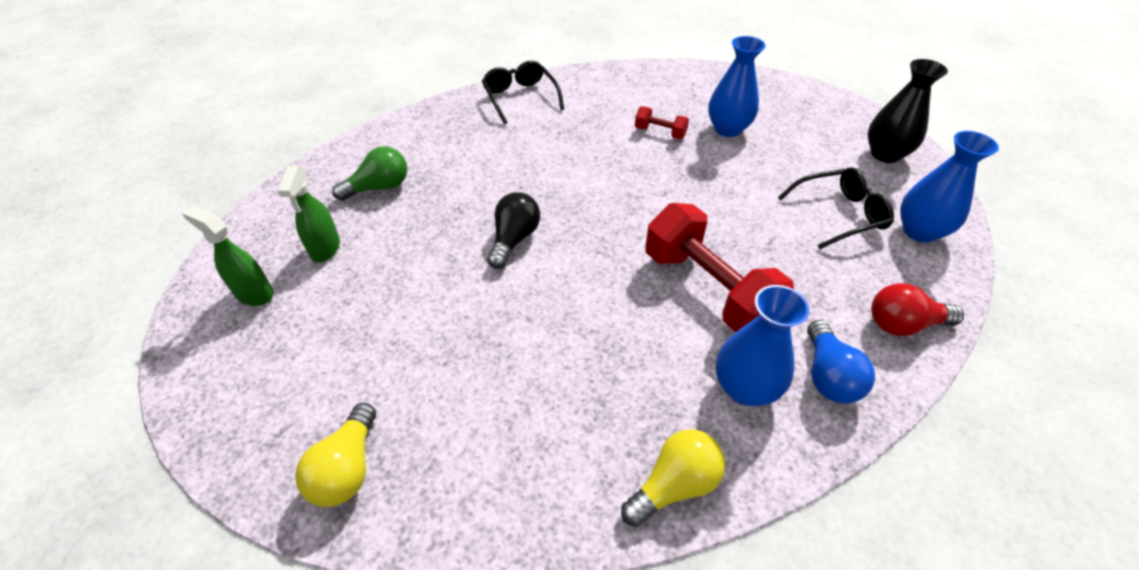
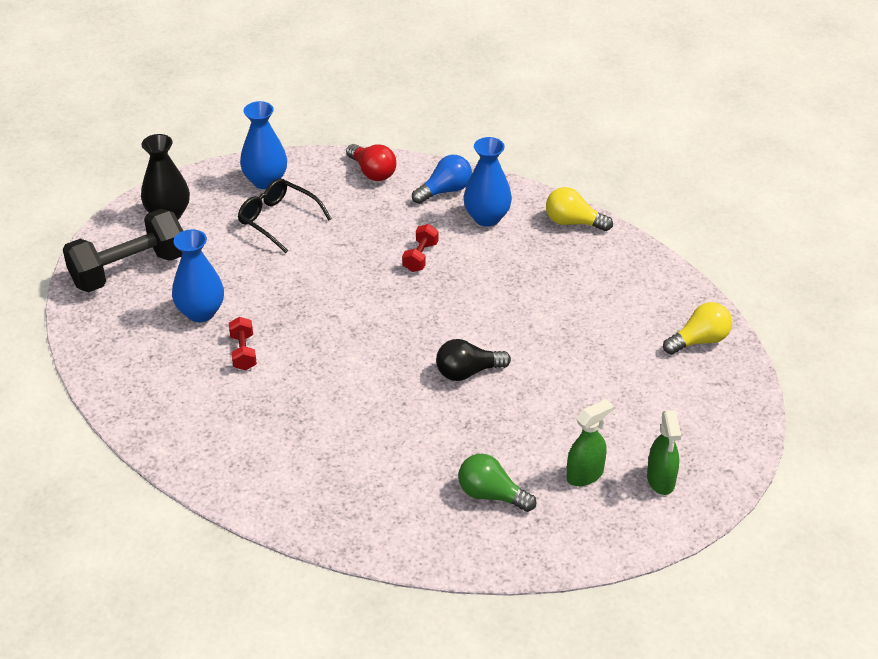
camera: 125 degrees left, 5 degrees down
black glasses [482,61,564,124] -> none
red dumbbell [645,203,794,332] -> red dumbbell [402,224,438,272], size x0.46
none -> black dumbbell [63,209,183,292]

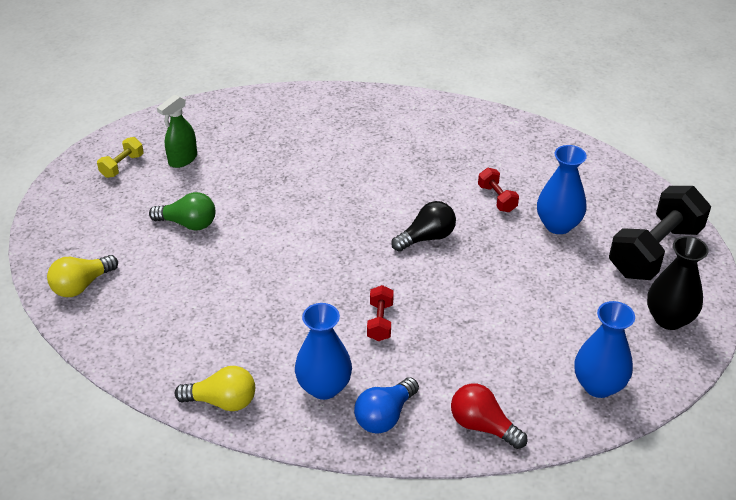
camera: 165 degrees right, 0 degrees up
black glasses [238,178,332,253] -> none
black light bulb [436,339,511,381] -> black light bulb moved to [391,201,456,252]
green light bulb [458,454,537,512] -> green light bulb moved to [149,192,215,230]
green spray bottle [647,410,681,495] -> yellow dumbbell [97,137,144,178]

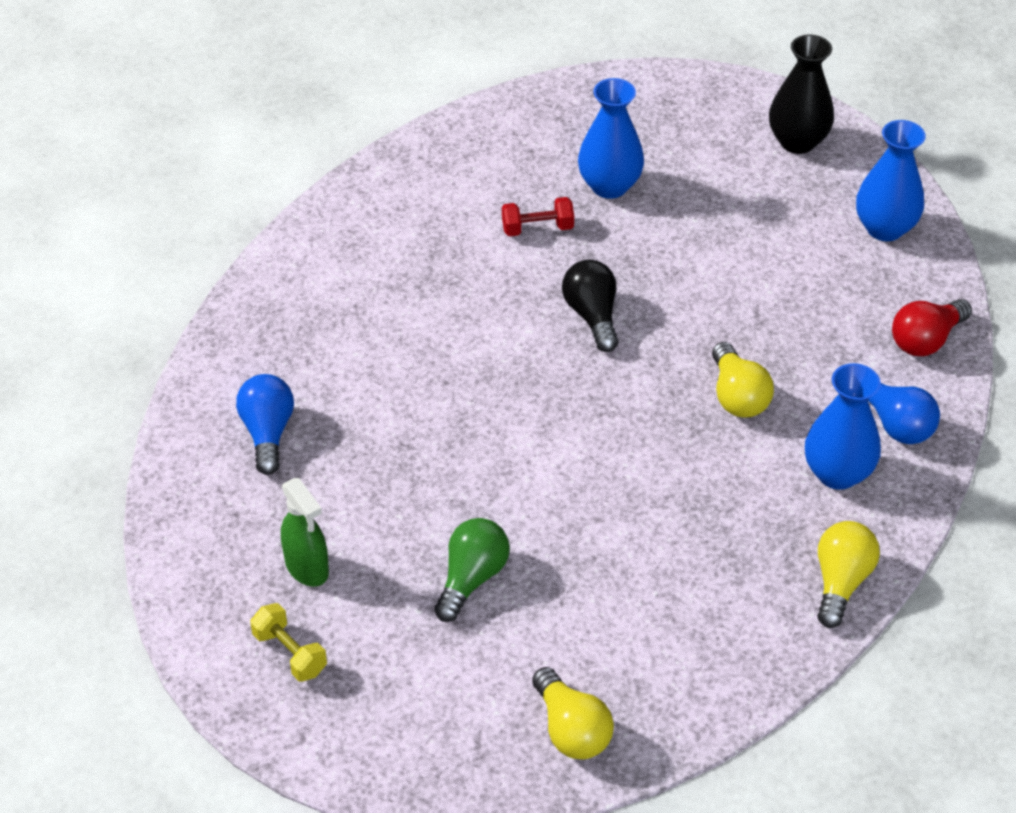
camera: 75 degrees left, 5 degrees up
red dumbbell [367,285,394,341] -> yellow light bulb [712,342,774,418]
black dumbbell [609,186,711,280] -> none
none -> blue light bulb [236,374,294,475]

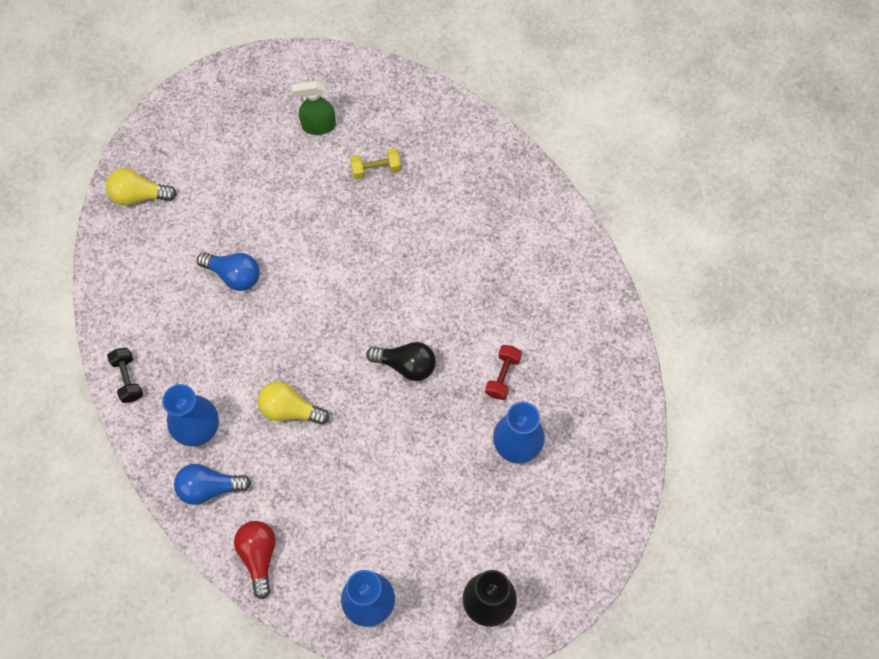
camera: 120 degrees right, 20 degrees up
blue light bulb [236,374,294,475] -> blue light bulb moved to [197,252,260,291]
yellow dumbbell [250,603,327,682] -> yellow dumbbell moved to [350,148,401,180]
green light bulb [434,518,510,622] -> none
yellow light bulb [817,521,880,628] -> black dumbbell [107,348,143,403]

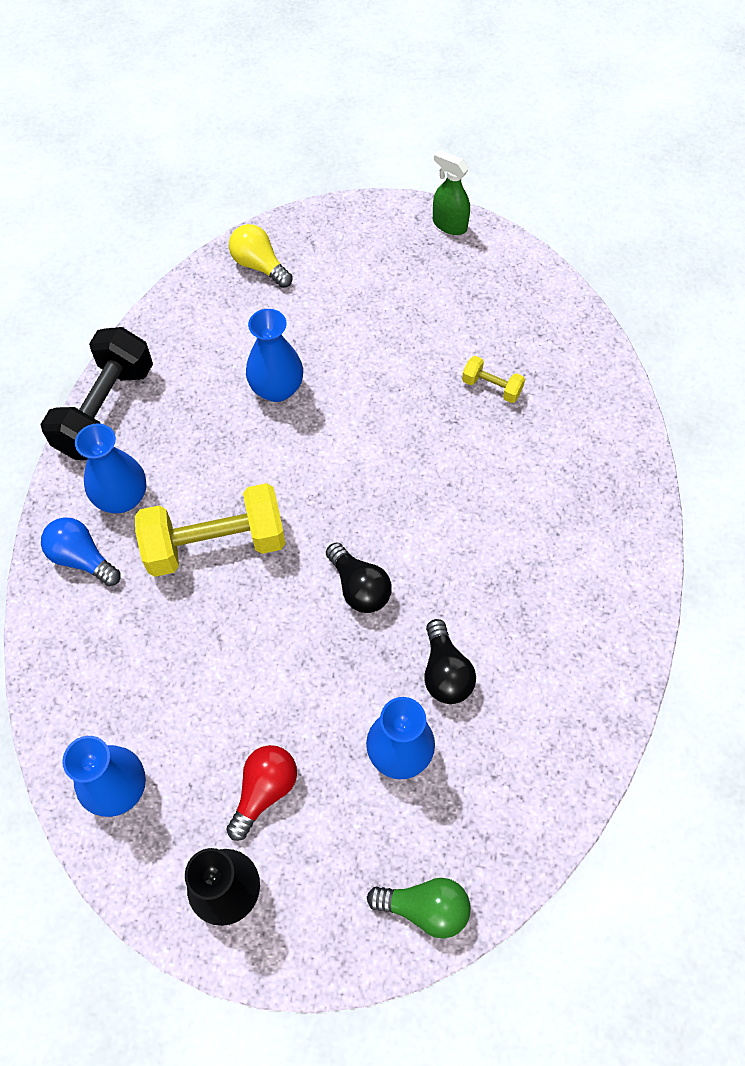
camera: 40 degrees right, 5 degrees down
black dumbbell [107,348,143,403] -> black dumbbell [40,327,153,460], size x2.18
blue light bulb [197,252,260,291] -> blue vase [246,309,303,402]
red light bulb [234,521,276,599] -> red light bulb moved to [226,745,297,841]
yellow light bulb [257,381,329,425] -> yellow dumbbell [135,483,286,577]
green spray bottle [292,81,336,135] -> green spray bottle moved to [433,150,470,235]
red dumbbell [485,345,522,400] -> black light bulb [424,619,476,704]
none -> green light bulb [367,878,471,938]

